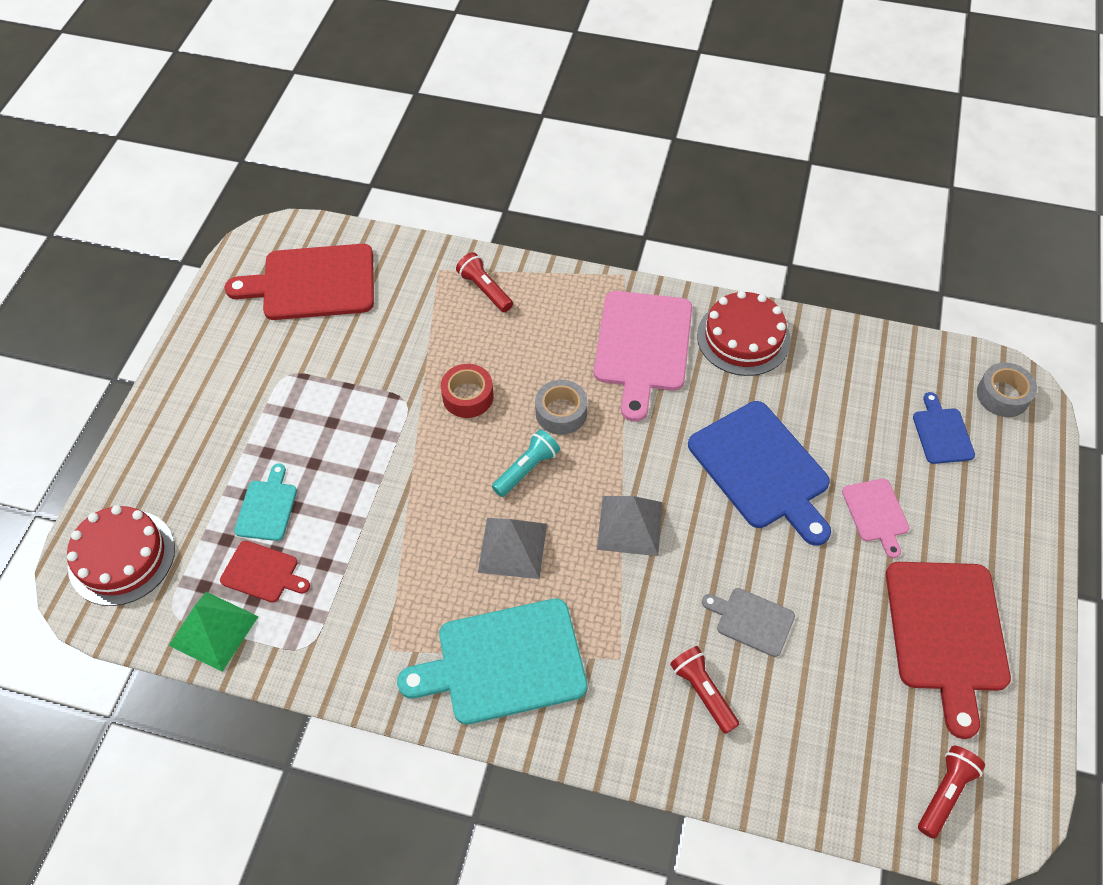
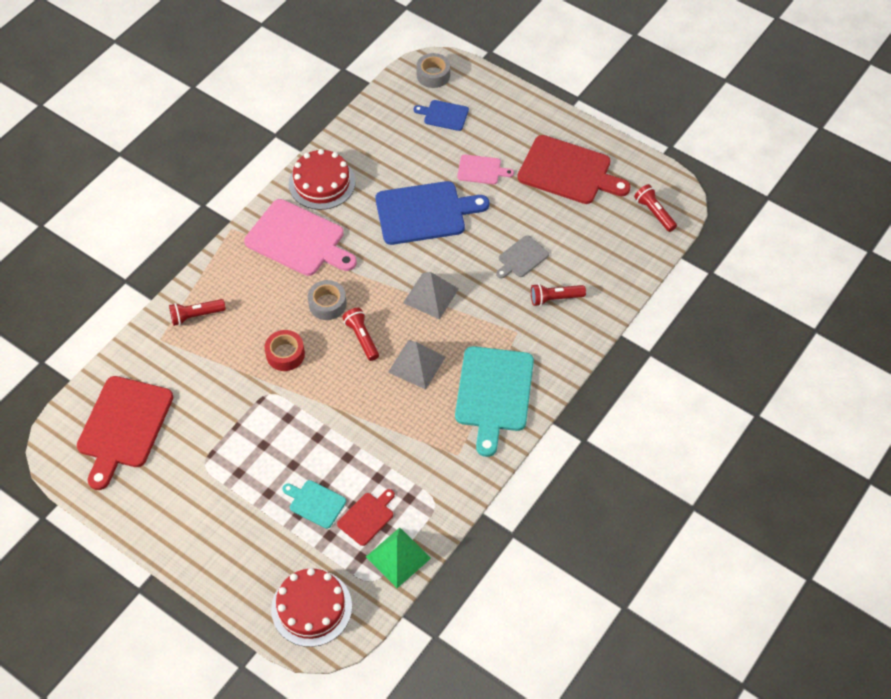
camera: 70 degrees left, 0 degrees up
turquoise flashlight [492,429,560,497] -> red flashlight [342,308,379,361]

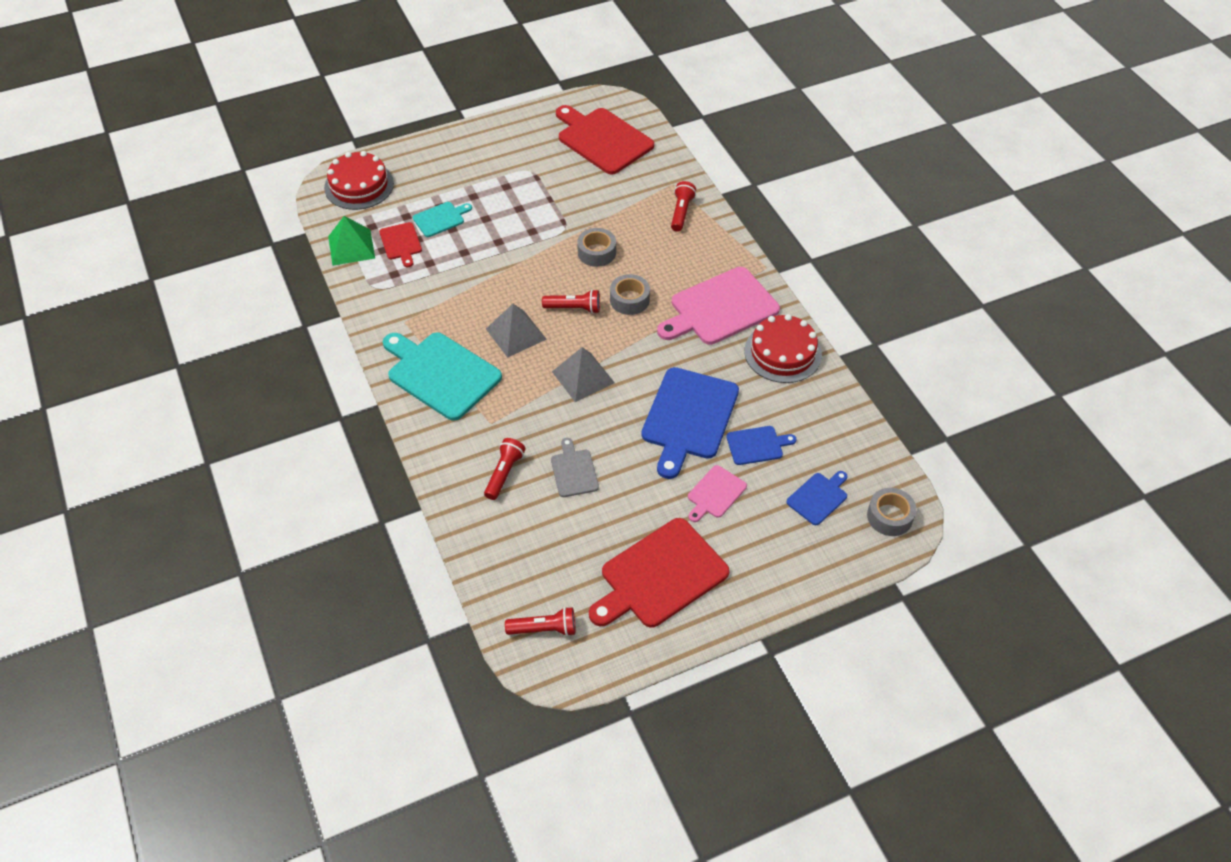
camera: 120 degrees right, 5 degrees down
red tape [264,330,305,371] -> grey tape [577,228,616,267]
none -> blue cutting board [726,426,796,465]

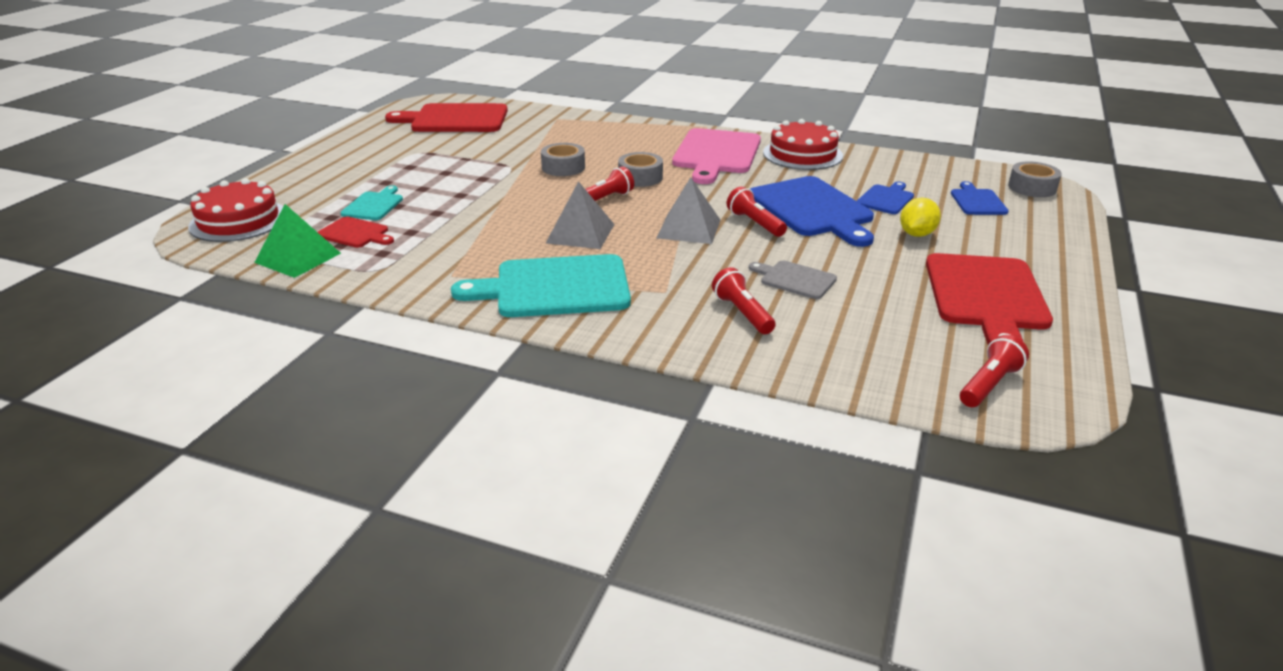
camera: 45 degrees left, 20 degrees down
red flashlight [671,181,696,232] -> red flashlight moved to [727,186,787,237]
pink cutting board [688,465,747,522] -> yellow lemon [900,198,941,237]

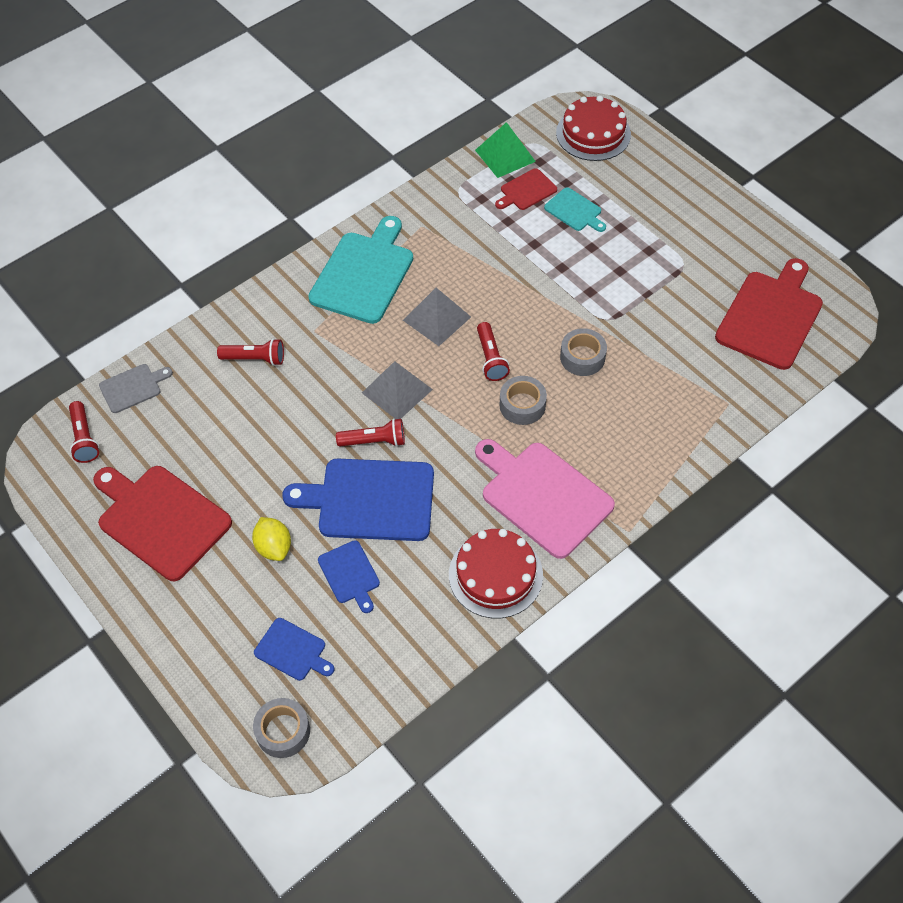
camera: 120 degrees right, 25 degrees up
grey cutting board [749,260,837,299] -> grey cutting board moved to [99,364,173,413]

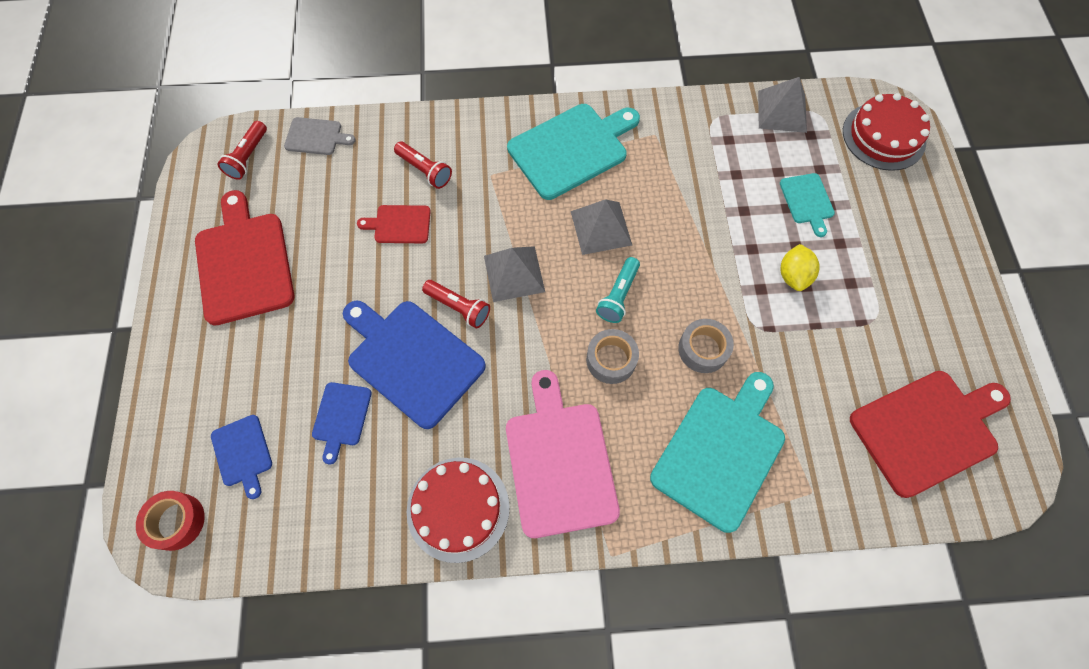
camera: 35 degrees right, 10 degrees up
yellow lemon [252,517,291,561] -> yellow lemon moved to [781,244,820,291]
grey tape [253,698,310,758] -> red tape [136,491,205,551]
green pyramid [475,122,536,178] -> grey pyramid [758,77,807,133]
red flashlight [477,322,510,381] -> turquoise flashlight [596,257,640,323]
red cutting board [495,168,557,210] -> red cutting board moved to [357,205,431,243]
none -> turquoise cutting board [650,372,785,533]

